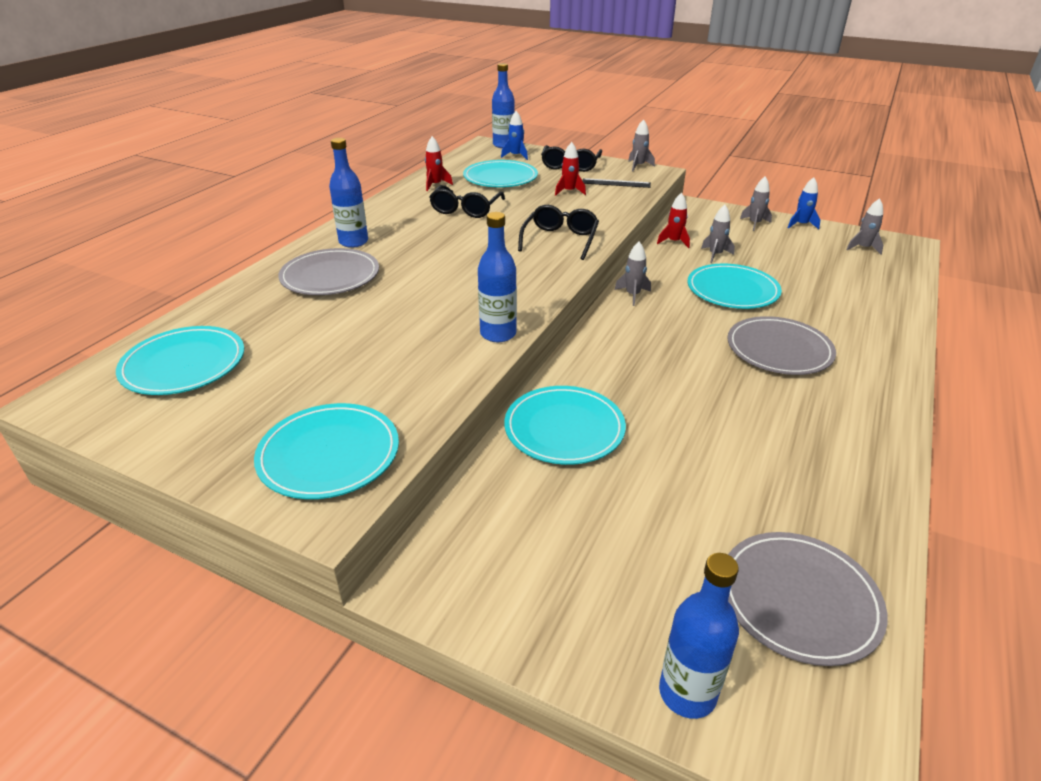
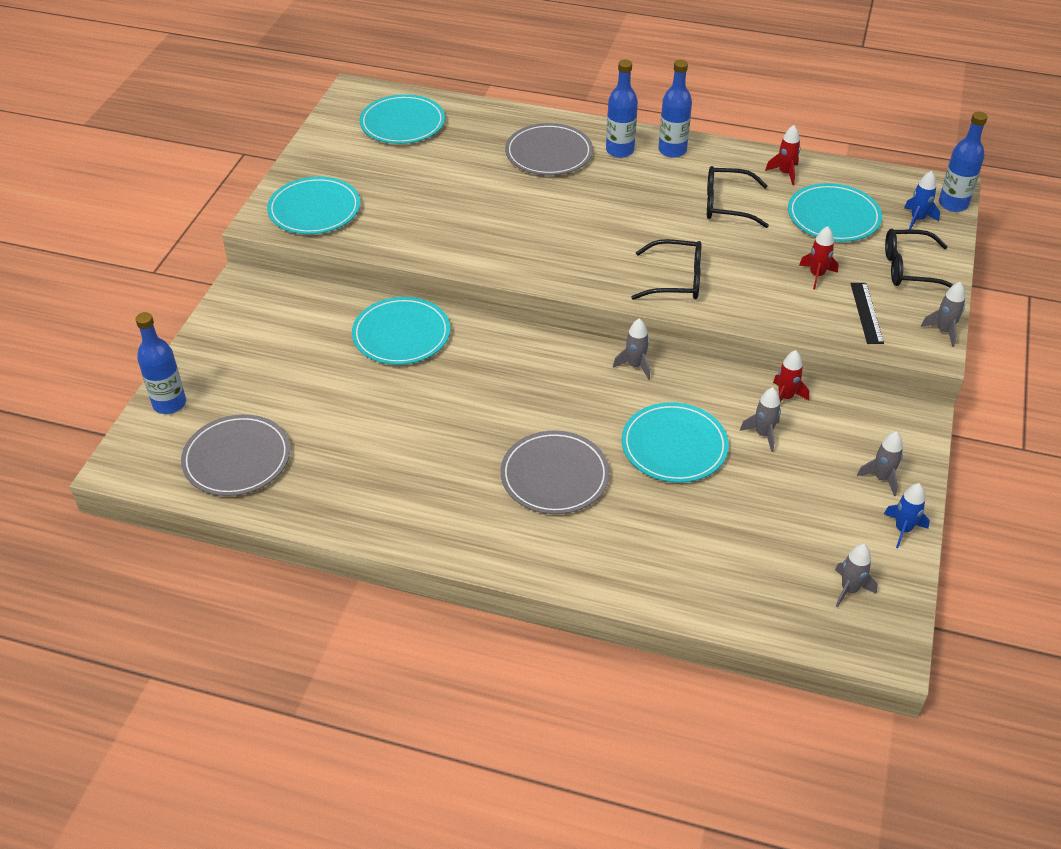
camera: 80 degrees right, 10 degrees up
blue bottle [478,212,517,342] -> blue bottle moved to [658,60,692,158]

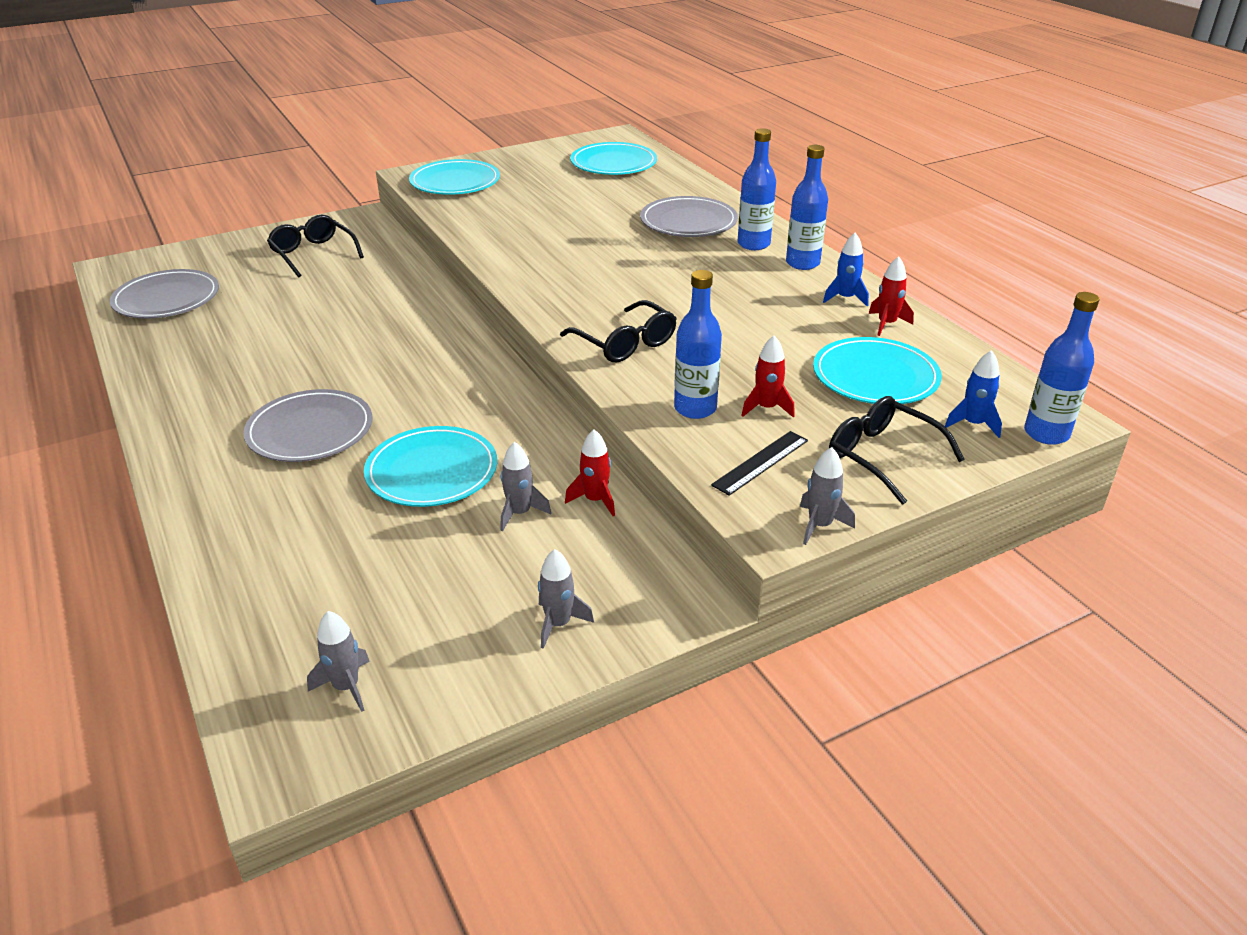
camera: 45 degrees right, 10 degrees down
blue bottle [135,312,186,414] -> blue bottle moved to [674,270,722,419]
turquoise plate [352,297,450,365] -> none
grey rocket [613,318,650,380] -> none
black glasses [707,166,769,228] -> black glasses moved to [267,215,364,278]
blue rocket [884,483,930,548] -> blue rocket moved to [823,233,869,307]

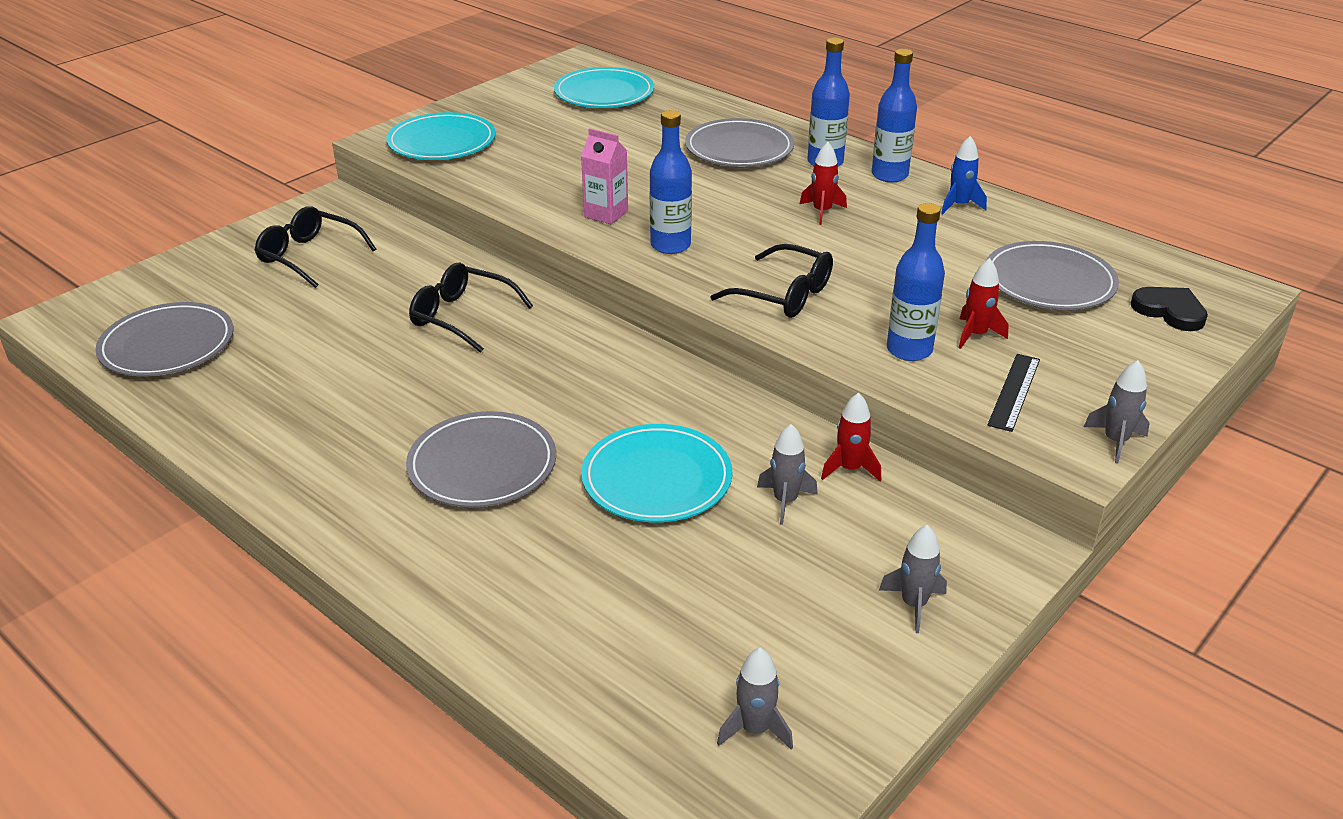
camera: 20 degrees left, 0 degrees up
turquoise plate [813,337,942,404] -> grey plate [986,241,1119,310]
black glasses [829,396,965,505] -> black glasses moved to [409,263,533,353]
red rocket [869,256,914,336] -> red rocket moved to [800,142,847,225]
blue rocket [945,350,1002,438] -> black heart [1131,287,1208,331]
blue bottle [1024,292,1099,445] -> blue bottle moved to [650,110,692,254]
none -> pink carton [581,128,628,224]

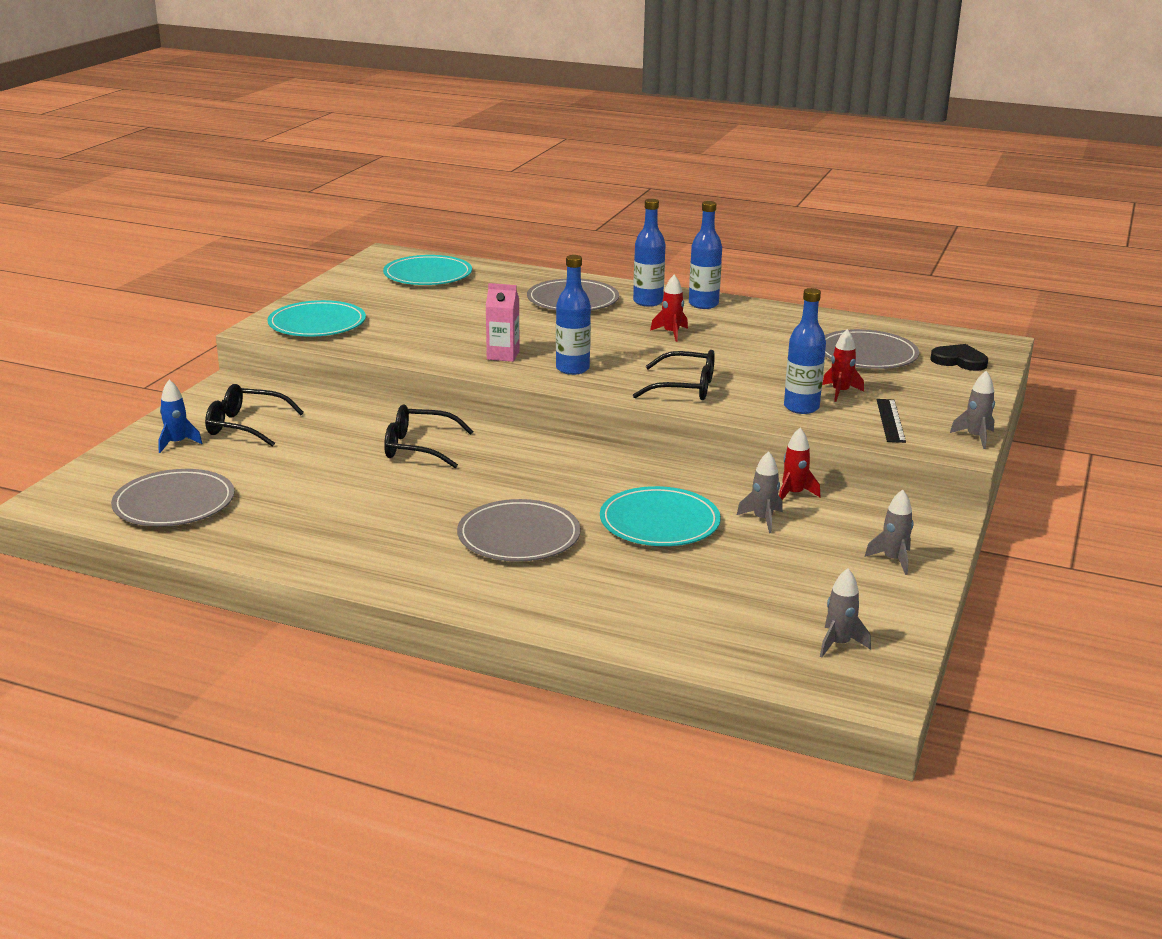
camera: 20 degrees left, 10 degrees down
blue rocket [941,136,987,214] -> blue rocket moved to [158,380,203,453]

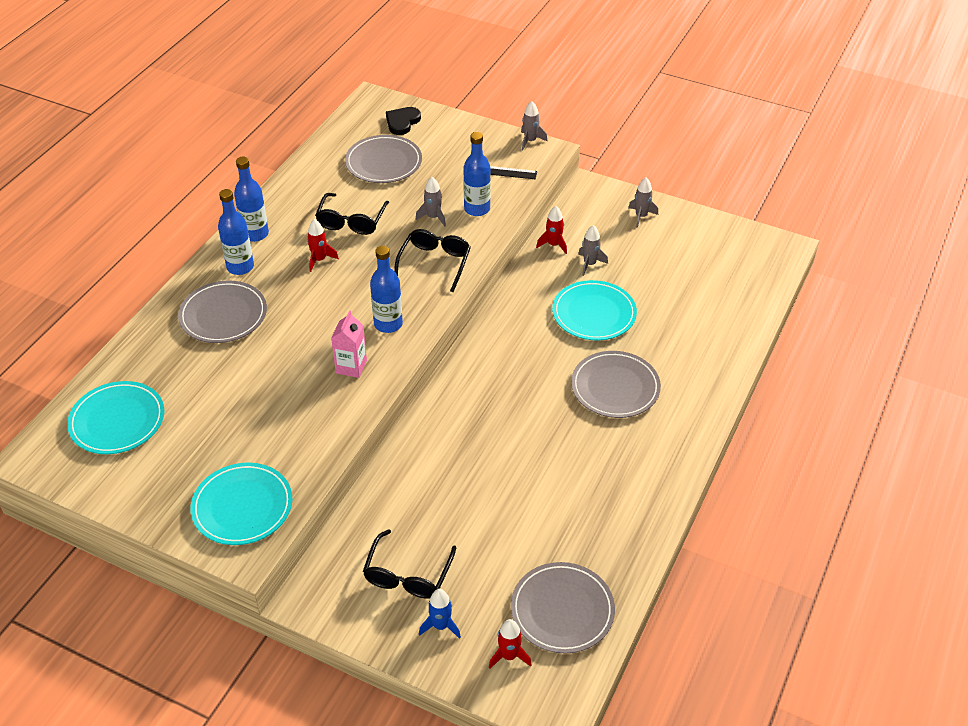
camera: 85 degrees left, 20 degrees up
black glasses [384,405,474,468] -> black glasses moved to [315,193,389,235]
grey rocket [820,568,871,657] -> grey rocket moved to [415,177,446,226]
red rocket [822,329,864,402] -> red rocket moved to [489,619,531,669]

